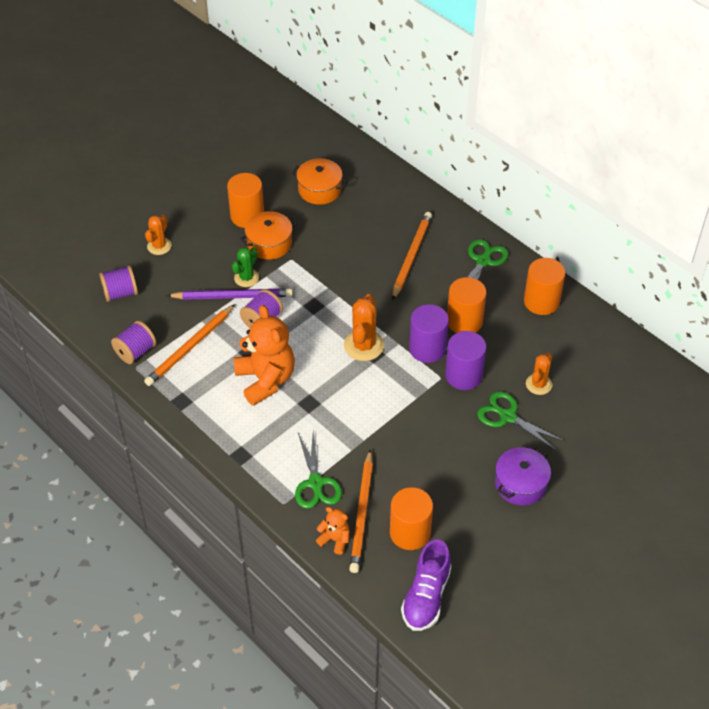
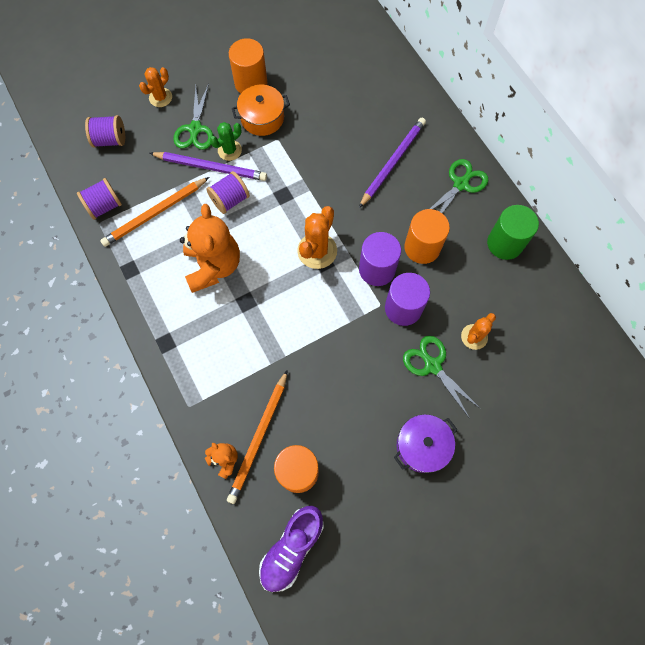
camera: 15 degrees right, 20 degrees up
orange pot [292,158,347,205] -> none
green scissors [295,432,342,509] -> green scissors moved to [173,84,213,150]
orange pencil [392,212,432,300] -> purple pencil [359,118,426,208]
orange cylinder [524,258,565,315] -> green cylinder [487,205,539,260]

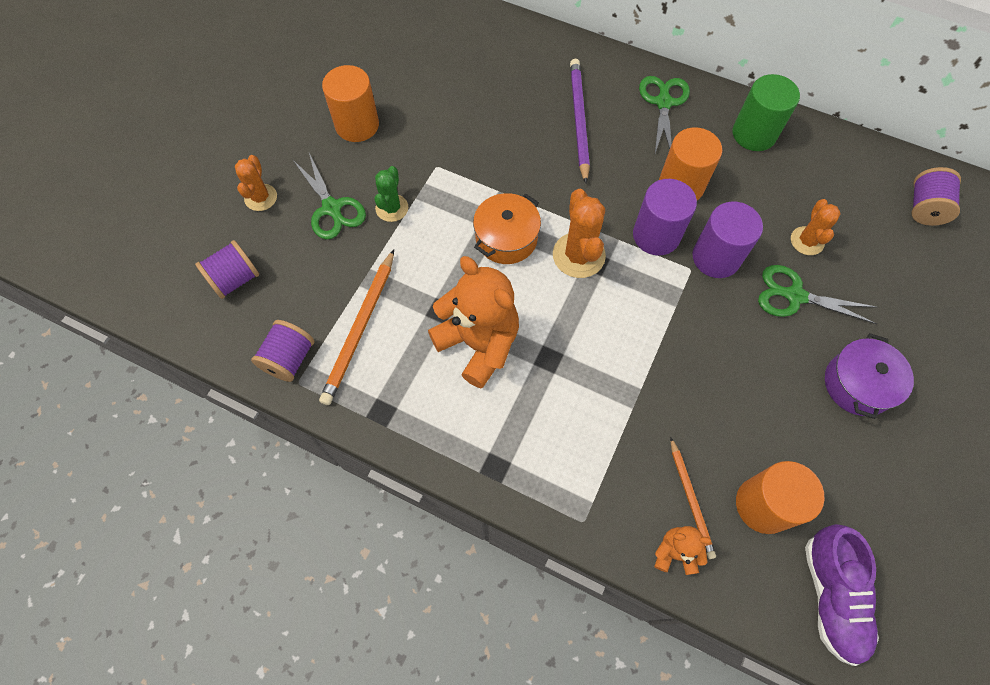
camera: 35 degrees left, 5 degrees down
purple pencil [150,152,267,181] -> none
purple spool [206,171,250,214] -> purple spool moved to [912,167,961,226]
orange pencil [227,370,288,504] -> orange pencil [670,437,716,559], size x0.62
orange pot [232,85,290,136] -> orange pot moved to [473,193,541,264]

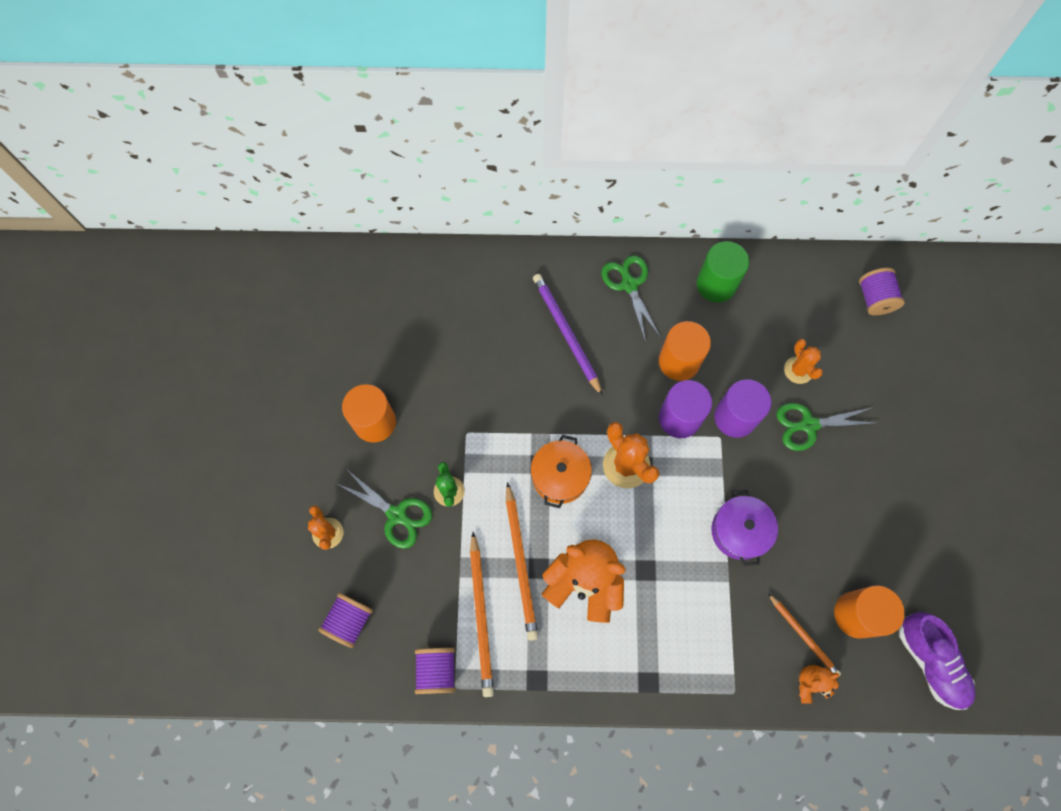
camera: 25 degrees left, 5 degrees up
purple pot [825,333,914,419] -> purple pot moved to [711,490,778,566]
none -> orange pencil [506,482,538,641]

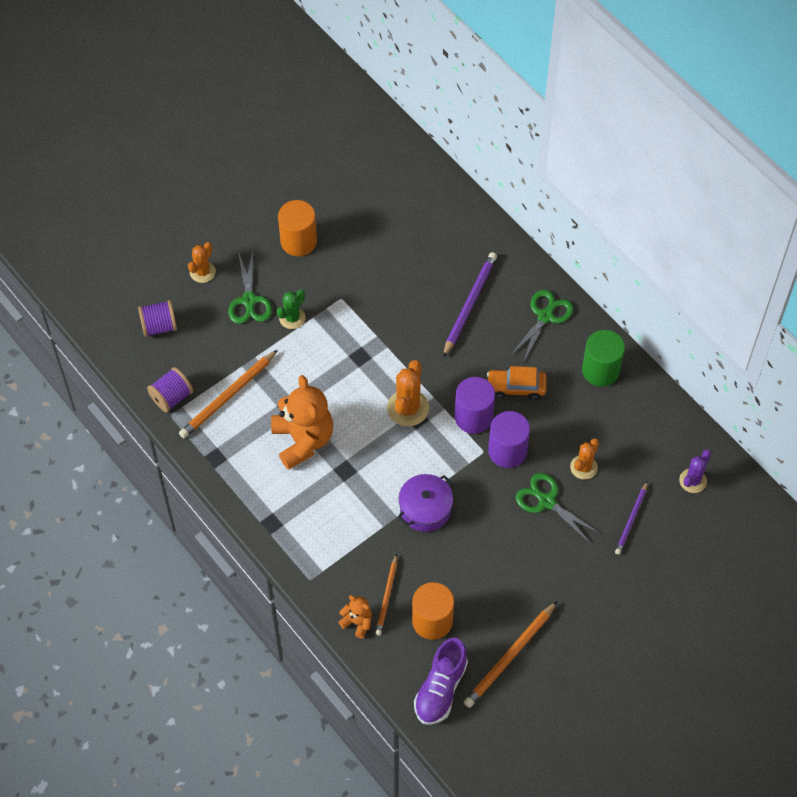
camera: 50 degrees right, 10 degrees down
orange pencil [506,482,538,641] -> orange pencil moved to [464,601,557,708]
orange pot [530,435,592,508] -> none
orange cylinder [659,321,711,381] -> orange car [487,366,547,400]
purple spool [859,268,905,315] -> purple cactus [679,450,711,493]
none -> purple pencil [615,481,648,555]

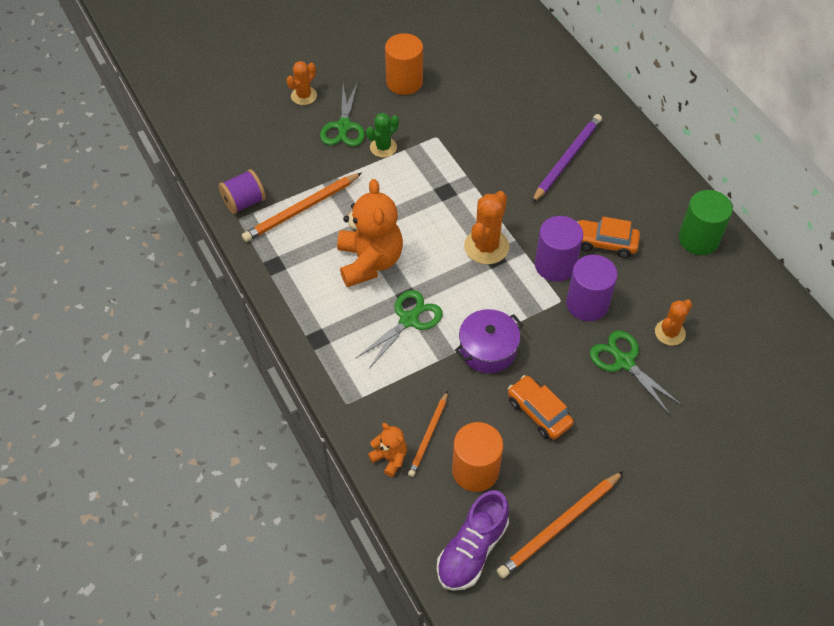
camera: 10 degrees right, 5 degrees down
purple spool [138,300,177,337] -> none
green scissors [510,289,574,363] -> green scissors moved to [356,290,443,369]
purple pencil [615,481,648,555] -> none
purple cactus [679,450,711,493] -> none
none -> orange car [508,375,574,439]

